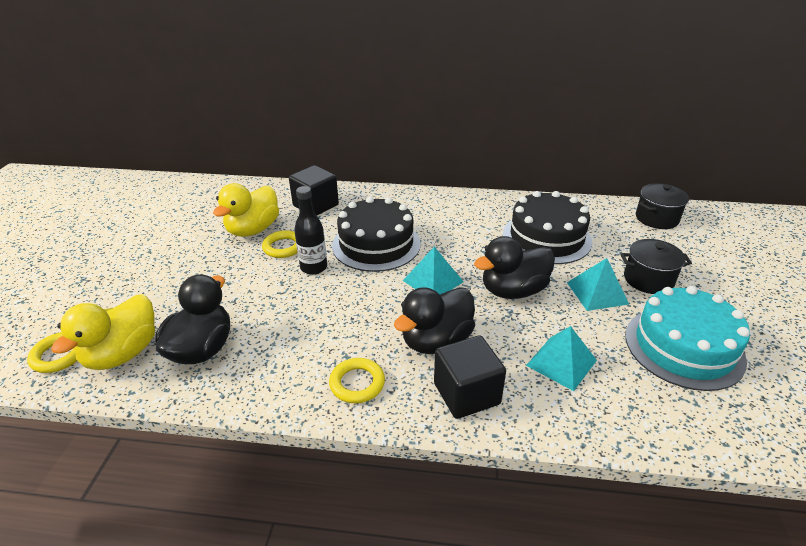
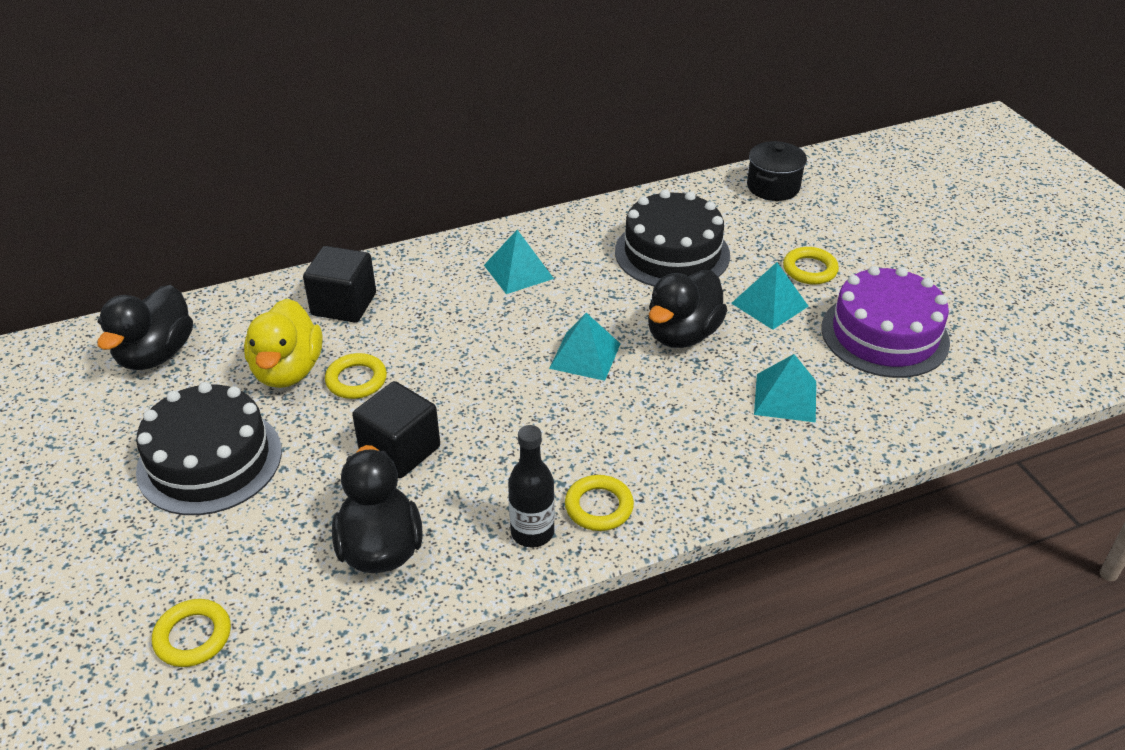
camera: 30 degrees left, 5 degrees up
yellow duck [51,294,155,370] -> none
black bottle [294,186,327,275] -> black bottle moved to [508,425,555,547]
black cake [332,197,421,272] -> black cake moved to [136,382,282,515]
black duck [394,287,475,354] -> black duck moved to [97,285,193,370]
black cube [434,335,506,419] -> black cube moved to [352,381,440,478]
black pot [621,239,692,294] -> yellow ring [783,247,839,285]
turquoise cake [625,286,750,391] -> purple cake [821,266,950,378]
none -> turquoise pyramid [484,230,554,294]

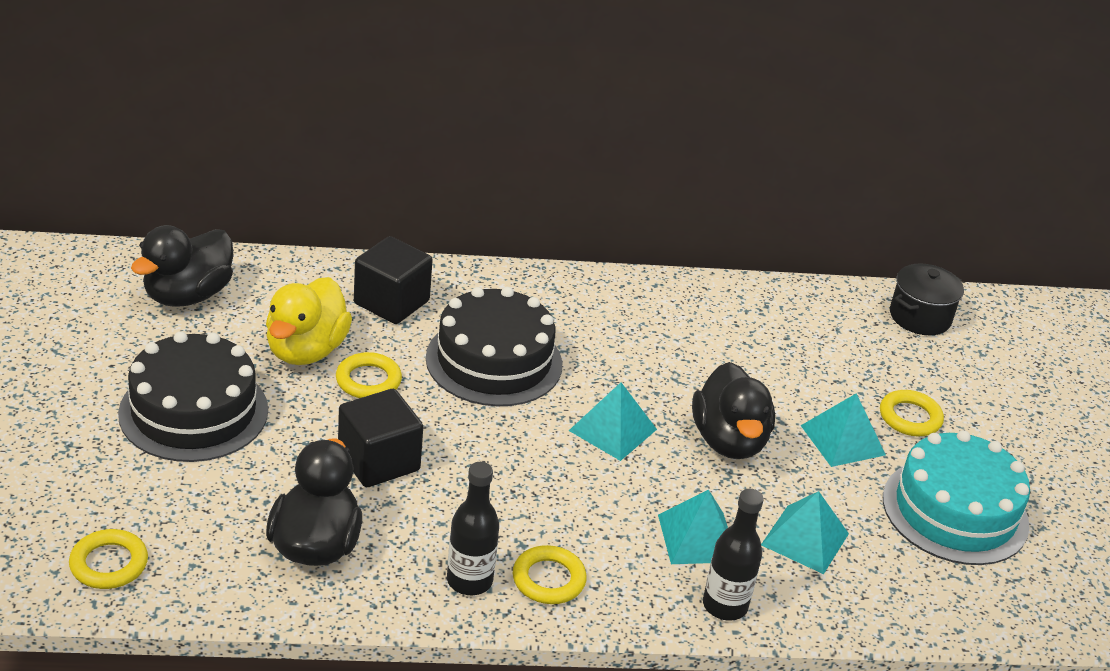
camera: 15 degrees right, 5 degrees down
turquoise pyramid [484,230,554,294] -> turquoise pyramid moved to [658,489,728,564]
black cake [615,190,730,286] -> black cake moved to [426,287,562,406]
black duck [648,270,727,348] -> black duck turned 60 degrees counterclockwise [692,362,775,459]
purple cake [821,266,950,378] -> turquoise cake [883,430,1030,565]
none -> black bottle [703,489,764,621]

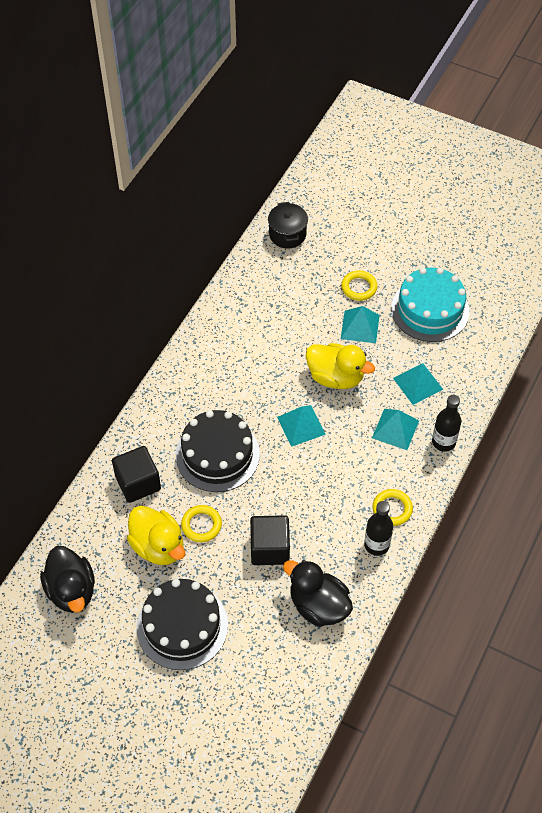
camera: 55 degrees left, 20 degrees up
yellow ring [69,529,148,589] -> none
black duck [692,362,775,459] -> yellow duck [306,343,375,389]

